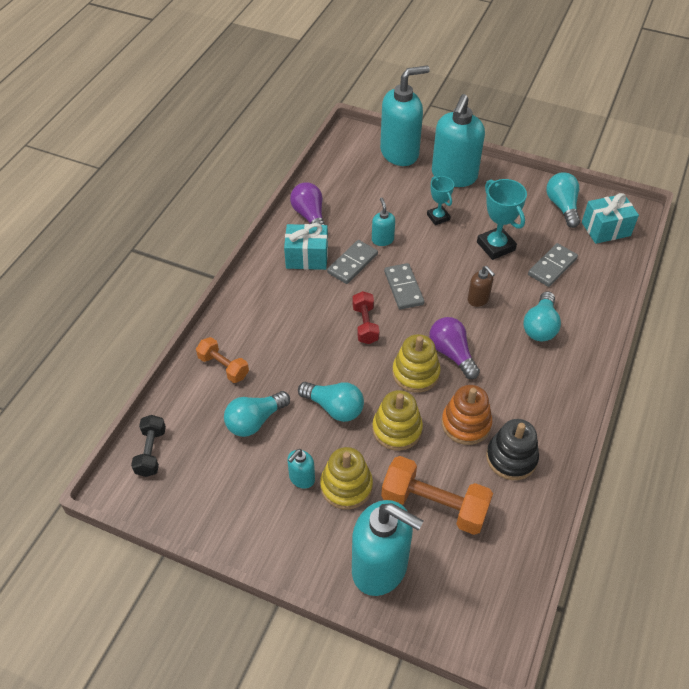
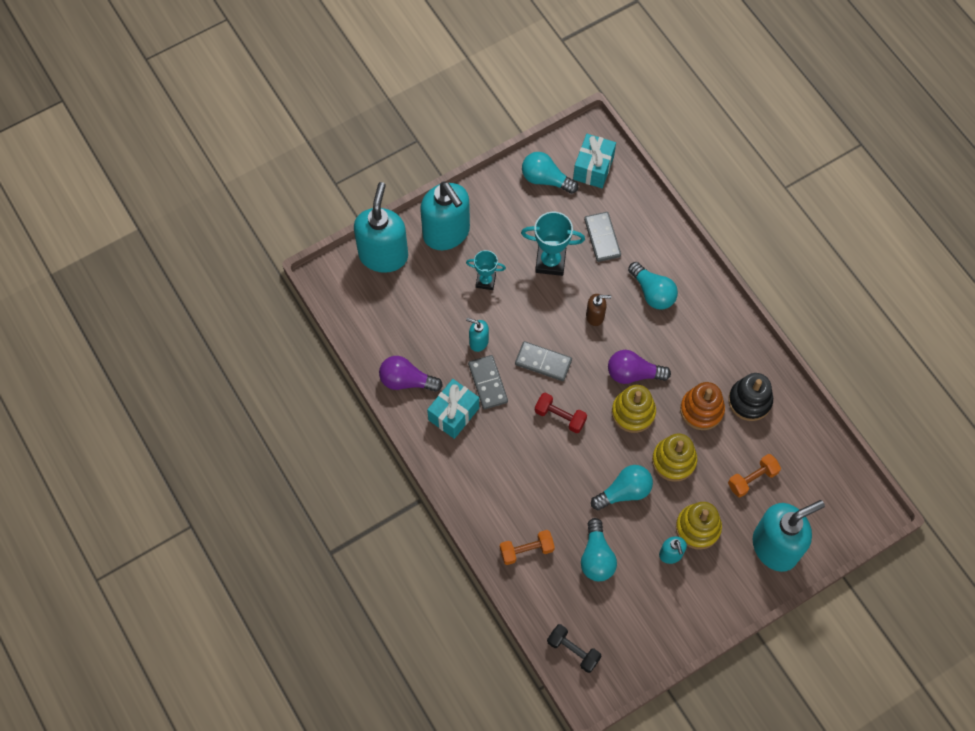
camera: 55 degrees left, 15 degrees up
orange dumbbell [381,456,493,535] -> orange dumbbell [728,454,781,498], size x0.59

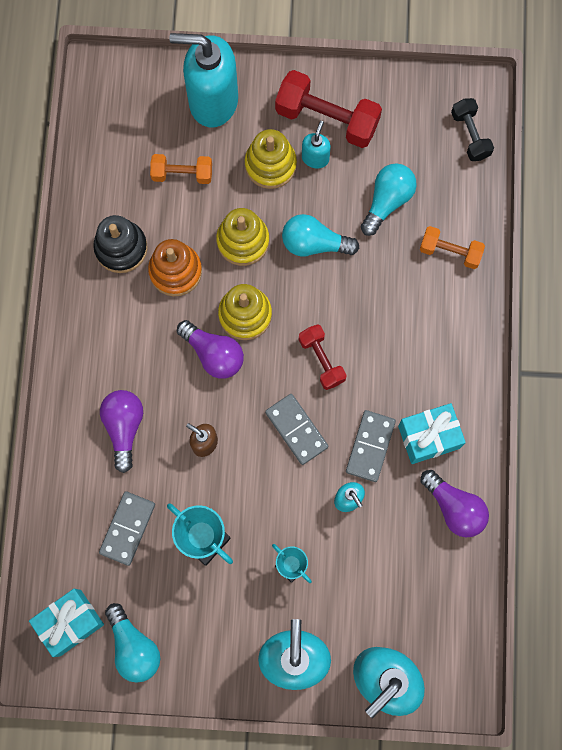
camera: 145 degrees left, 10 degrees up
turquoise light bulb [628,262,678,310] -> purple light bulb [100,390,143,473]
none -> red dumbbell [275,70,382,148]

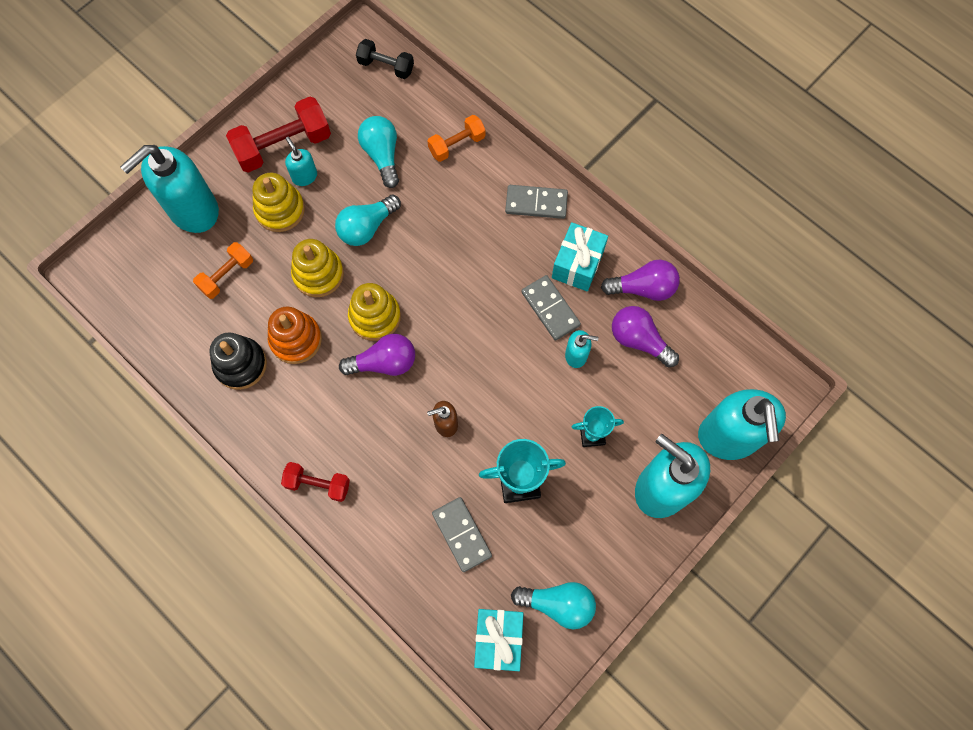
camera: 50 degrees left, 5 degrees down
purple light bulb [100,390,143,473] -> purple light bulb moved to [612,306,679,367]
grey domino [265,394,328,465] -> grey domino moved to [505,185,568,219]
red dumbbell [299,324,347,390] -> red dumbbell moved to [281,462,350,502]

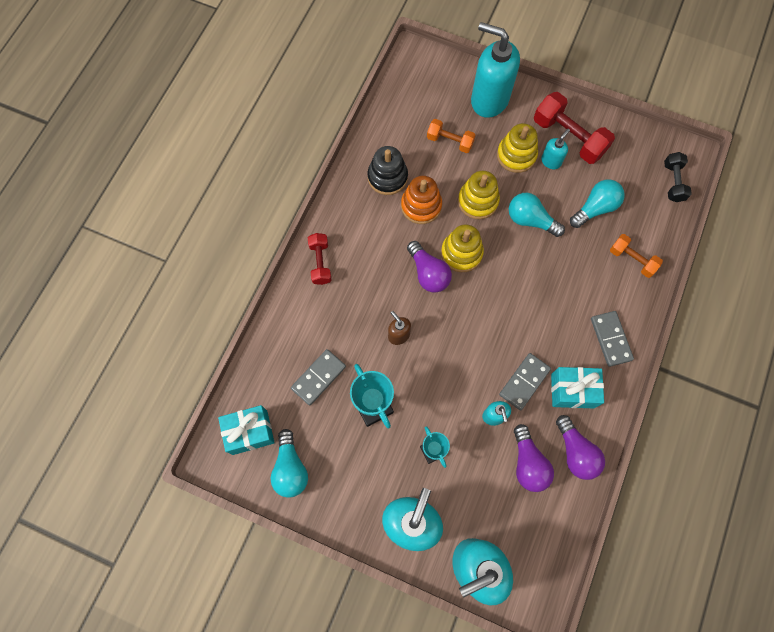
camera: 70 degrees right, 0 degrees up
purple light bulb [612,306,679,367] -> purple light bulb turned 150 degrees clockwise [514,424,554,492]

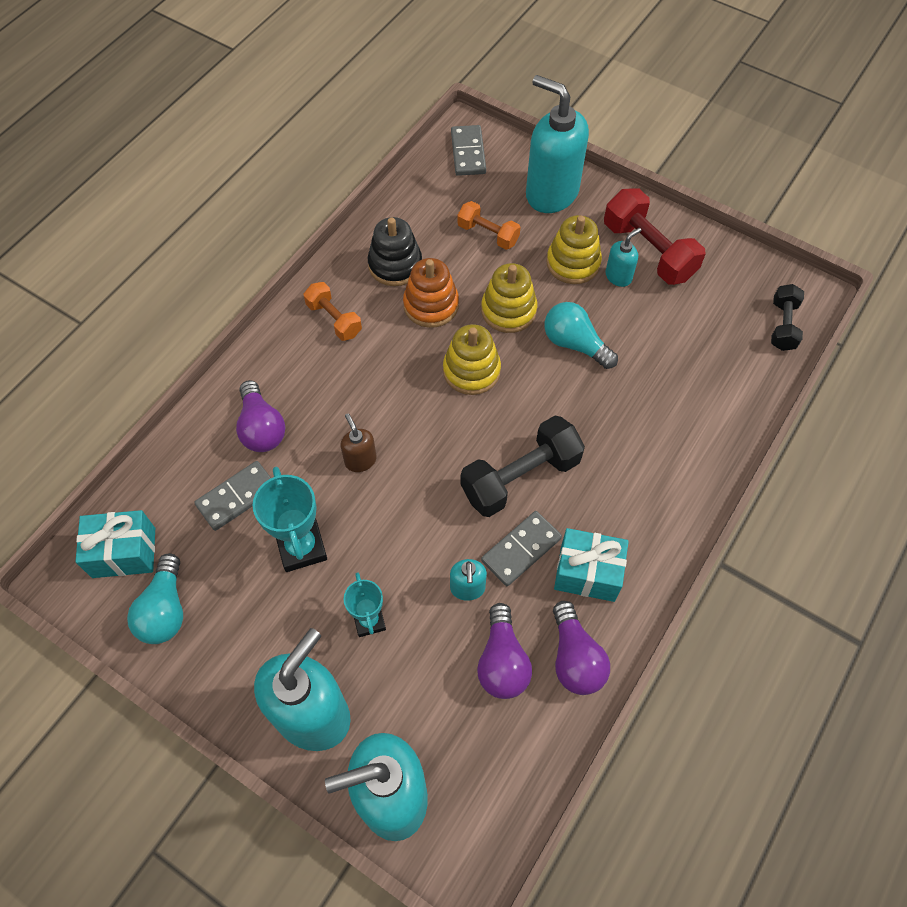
camera: 10 degrees right, 10 degrees down
red dumbbell [308,233,332,285] -> none
purple light bulb [407,241,452,293] -> purple light bulb moved to [236,380,285,452]
turquoise light bulb [570,179,625,228] -> none
grey domino [591,311,634,367] -> grey domino moved to [451,125,486,176]
orange dumbbell [610,234,663,278] -> orange dumbbell moved to [304,282,362,341]
none -> black dumbbell [460,416,585,517]

